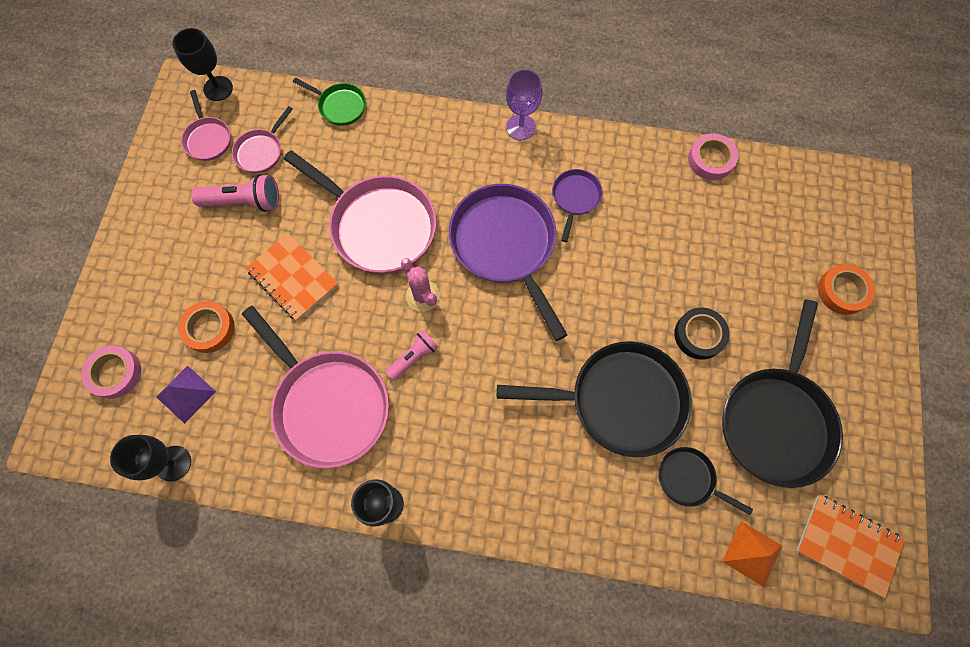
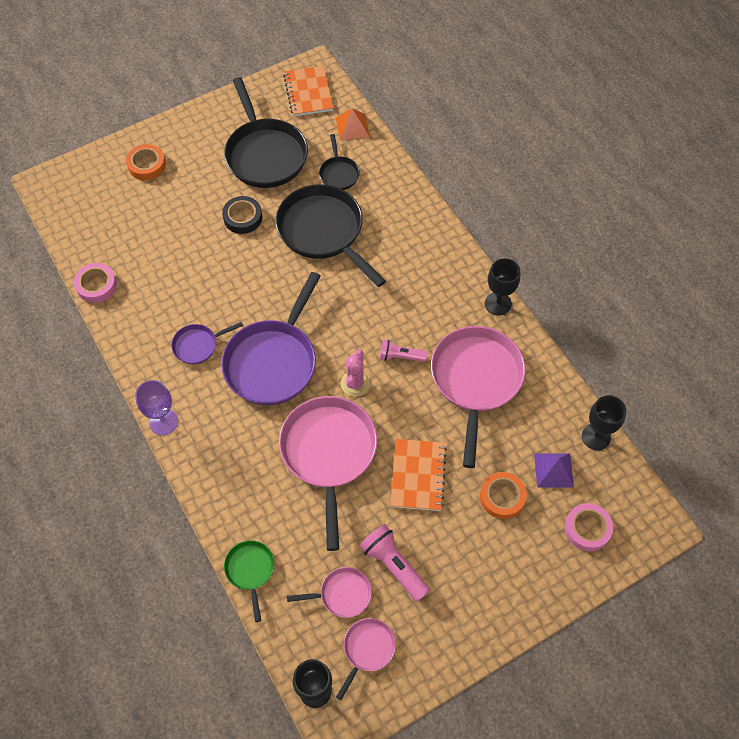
camera: 130 degrees left, 10 degrees down
black pan [722,299,843,488] -> black pan turned 90 degrees clockwise [224,77,308,188]

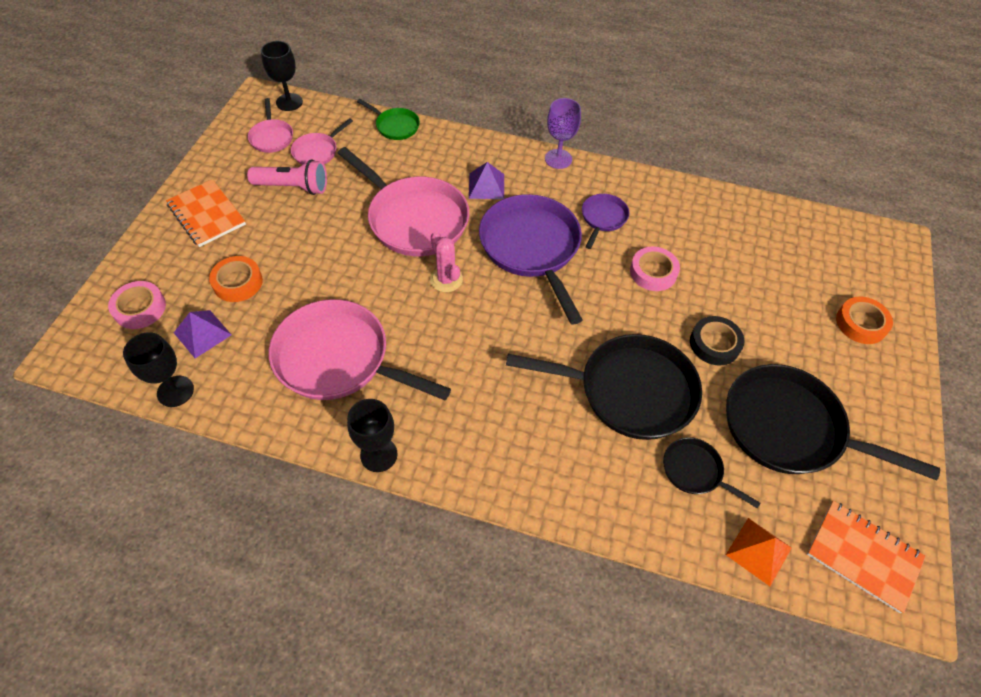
camera: 135 degrees right, 5 degrees down
pink tape [74,263,117,303] -> pink tape moved to [630,247,680,291]
pink flashlight [380,340,427,362] -> none
orange notebook [390,439,447,511] -> orange notebook moved to [166,179,246,247]
pink pan [431,326,526,468] -> pink pan turned 150 degrees clockwise [269,299,451,400]
none -> purple pyramid [469,162,504,199]

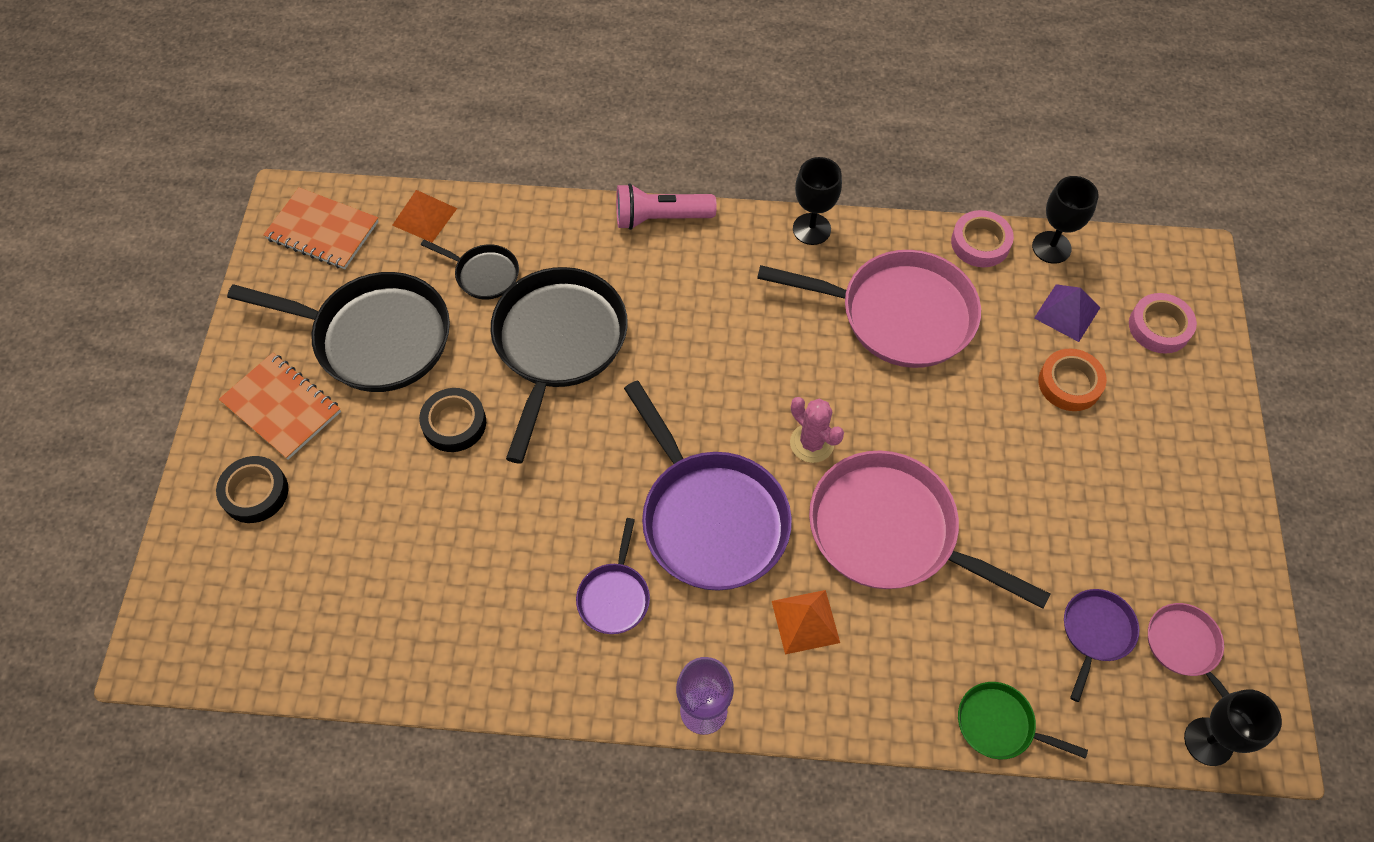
camera: 170 degrees right, 5 degrees up
orange notebook [166,179,246,247] -> orange notebook moved to [219,353,341,460]
pink flashlight [247,159,327,195] -> pink flashlight moved to [616,183,717,230]
pink pan [291,118,353,165] -> purple pan [1064,589,1139,702]
purple pyramid [469,162,504,199] -> orange pyramid [772,590,840,654]
black pan [506,334,702,440] -> black pan turned 105 degrees clockwise [491,267,628,463]
pink tape [630,247,680,291] -> pink tape moved to [951,210,1014,267]
orange tape [836,297,893,344] -> black tape [216,456,289,523]

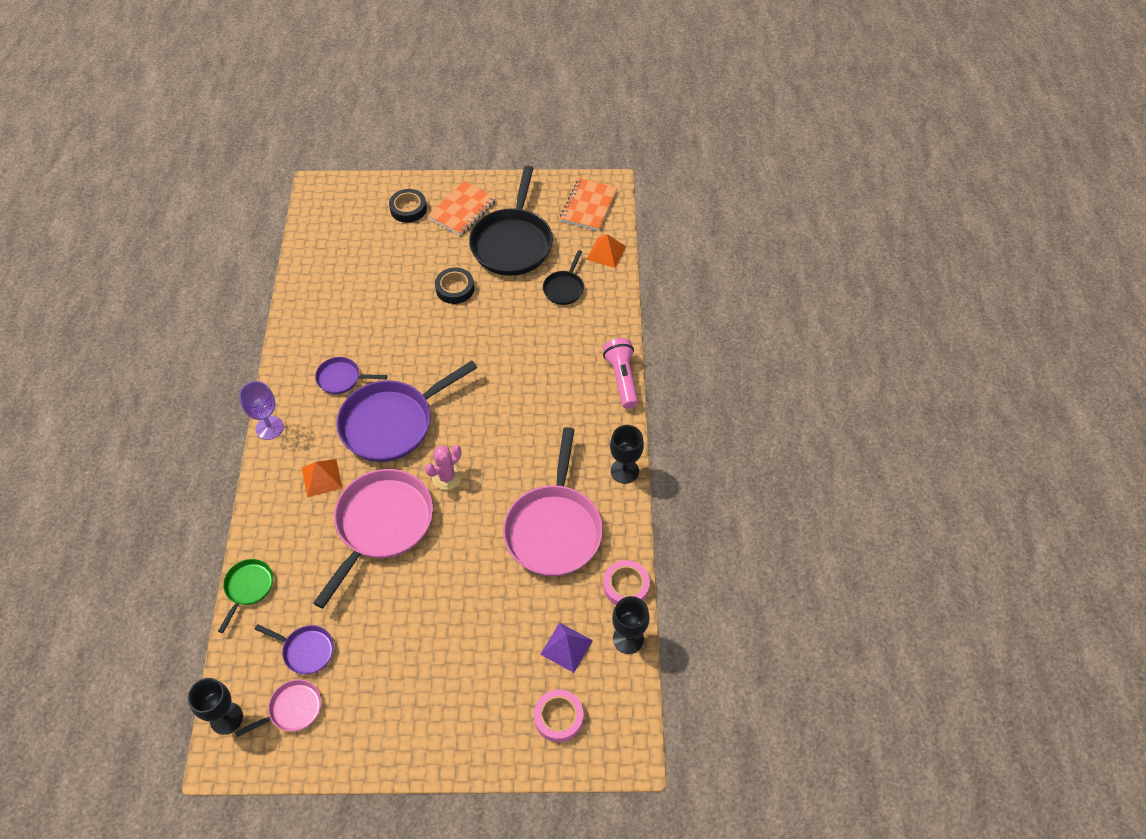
camera: 85 degrees right, 5 degrees down
black pan [491,267,628,463] -> none
orange tape [1038,348,1107,411] -> none

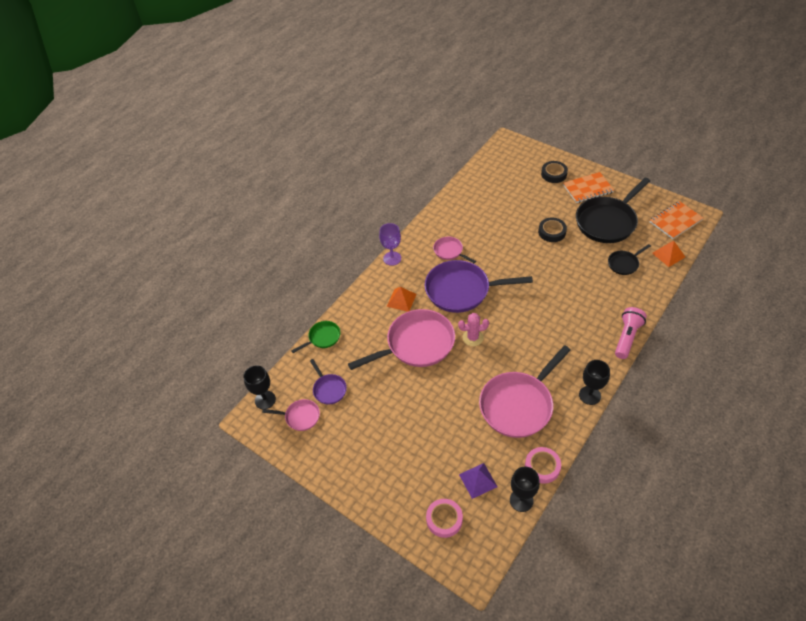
camera: 40 degrees right, 5 degrees down
purple pan [315,357,387,394] -> pink pan [433,237,476,264]

